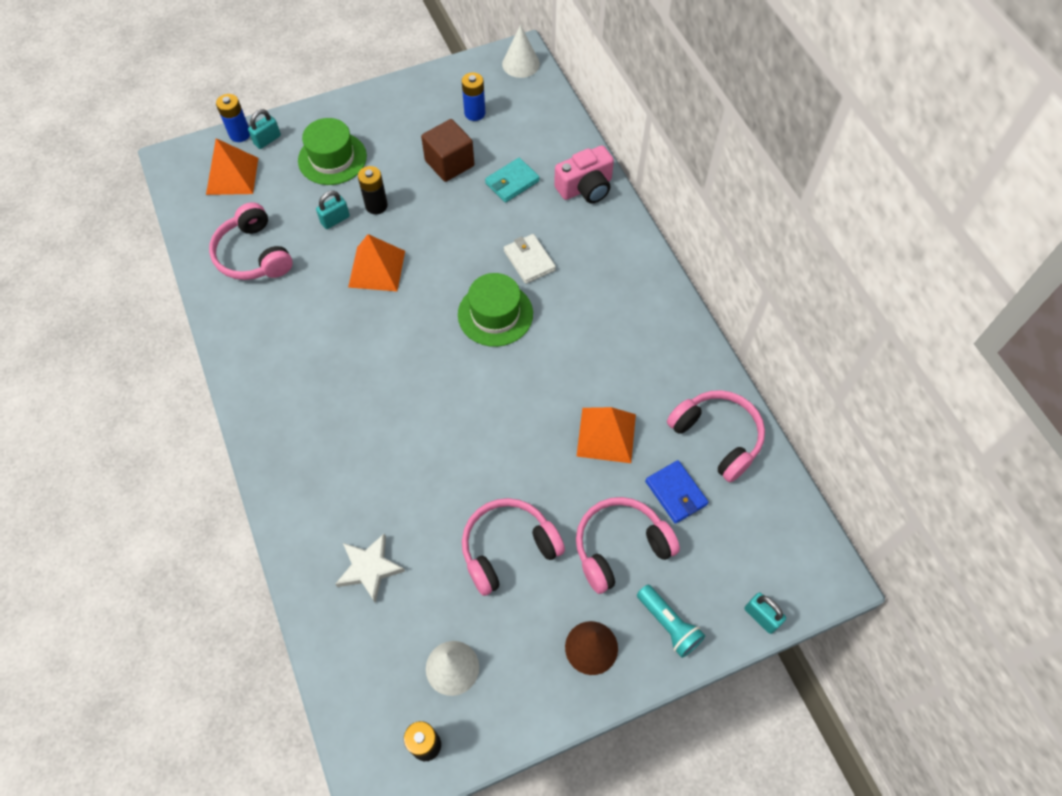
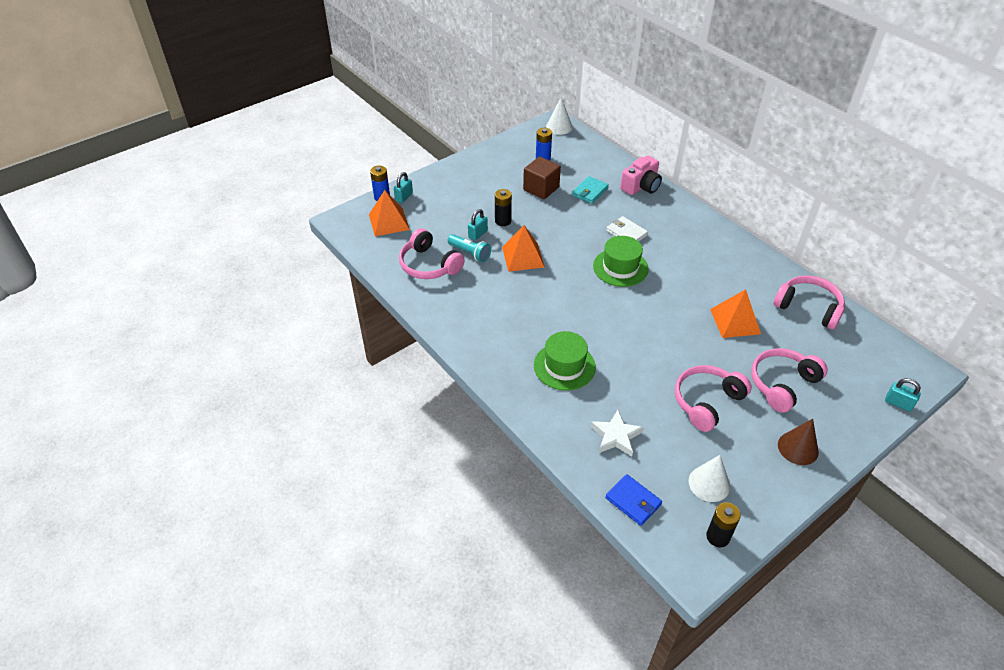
camera: 15 degrees left, 15 degrees down
green hat [298,118,367,185] -> green hat moved to [534,331,596,391]
turquoise flashlight [637,585,705,658] -> turquoise flashlight moved to [448,234,491,262]
blue wallet [645,460,708,524] -> blue wallet moved to [606,474,662,526]

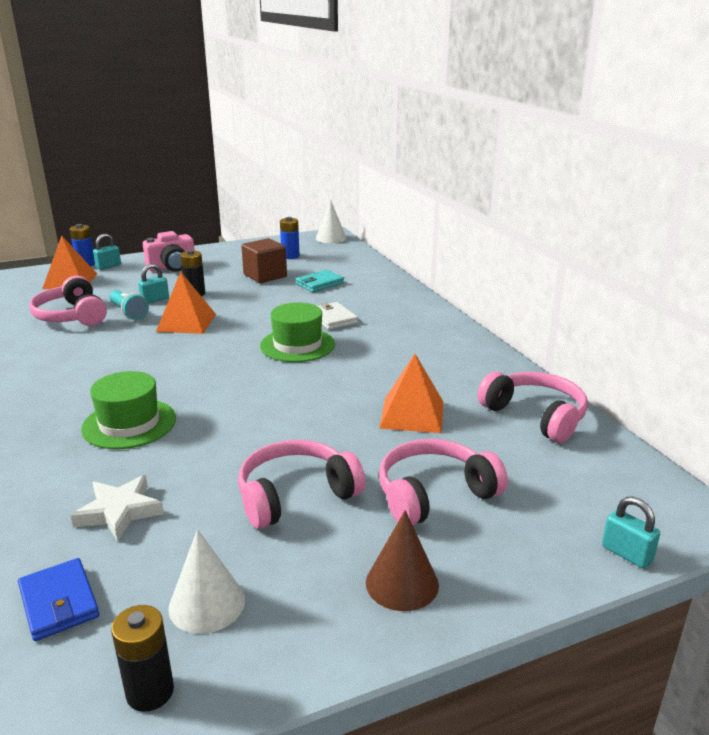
camera: 15 degrees right, 20 degrees down
pink camera [620,155,662,195] -> pink camera moved to [143,231,195,272]

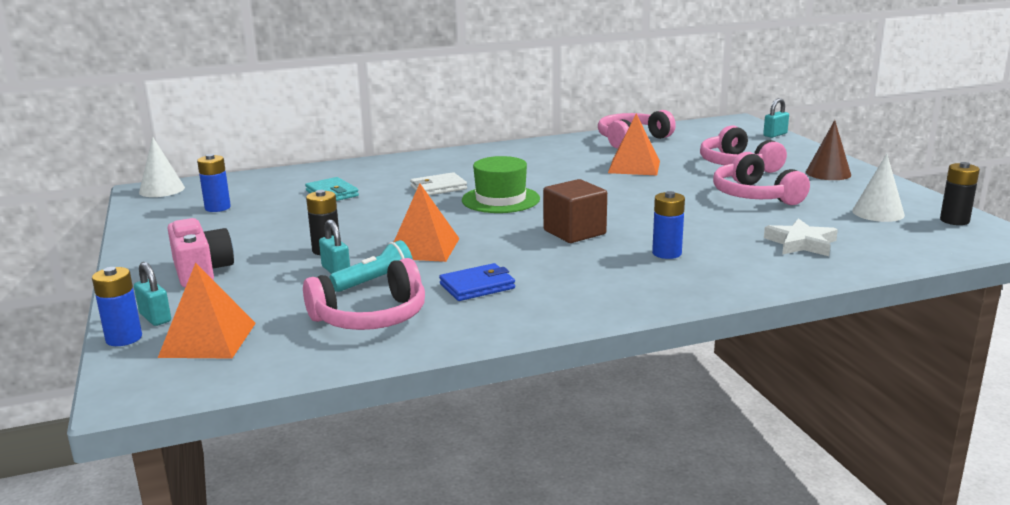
camera: 85 degrees left, 5 degrees down
blue wallet [18,558,99,641] -> blue wallet moved to [439,263,515,301]
green hat [81,371,176,449] -> blue battery [652,191,685,259]
brown cube [241,238,287,283] -> brown cube moved to [543,179,607,243]

